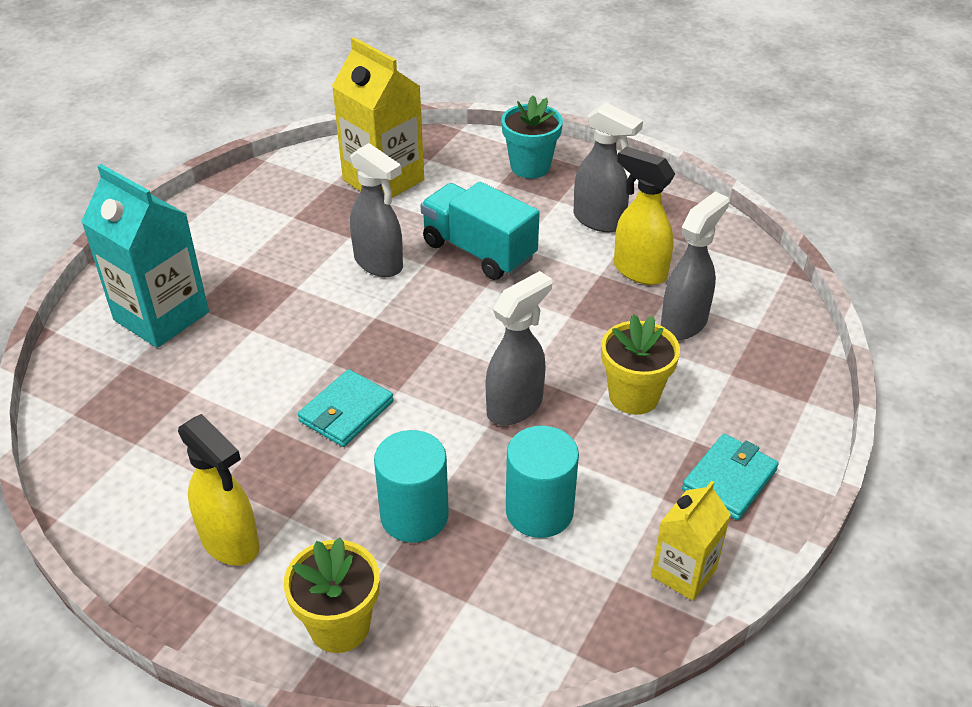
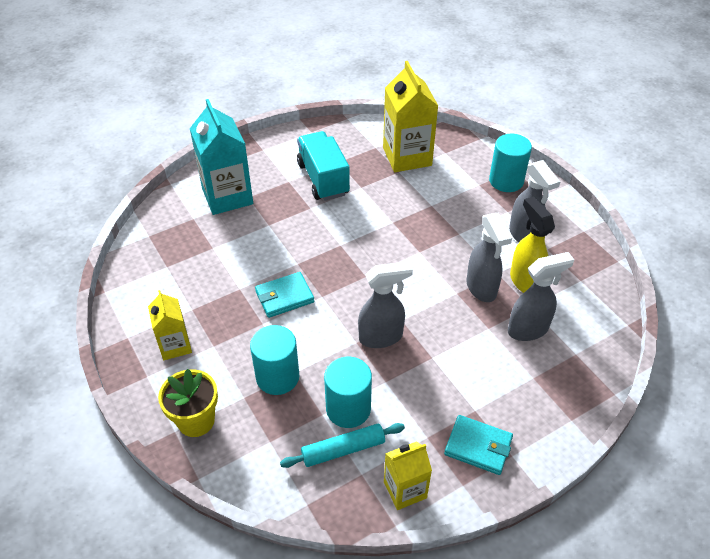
camera: 30 degrees right, 5 degrees up
yellow spray bottle [178,414,260,566] -> yellow carton [148,290,192,360]
grey spray bottle [350,143,403,277] -> grey spray bottle moved to [467,213,512,302]
turquoise truck [420,182,540,280] -> turquoise truck moved to [297,131,350,201]
turquoise flower pot [501,96,563,178] -> turquoise cylinder [489,134,532,192]
yellow flower pot [601,314,680,415] -> none
turquoise wallet [682,434,779,520] -> turquoise wallet turned 45 degrees clockwise [444,415,513,475]
none -> turquoise rolling pin [280,423,405,468]

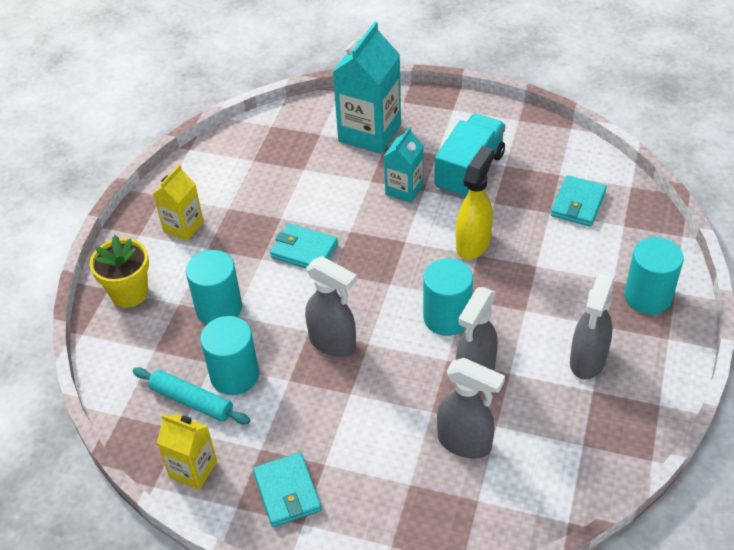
camera: 50 degrees right, 0 degrees up
yellow carton [383,61,438,172] -> turquoise wallet [551,175,607,227]
yellow spray bottle [510,196,555,293] -> yellow spray bottle moved to [456,146,494,260]
none -> turquoise carton [384,127,424,203]
none -> turquoise cylinder [423,258,473,336]

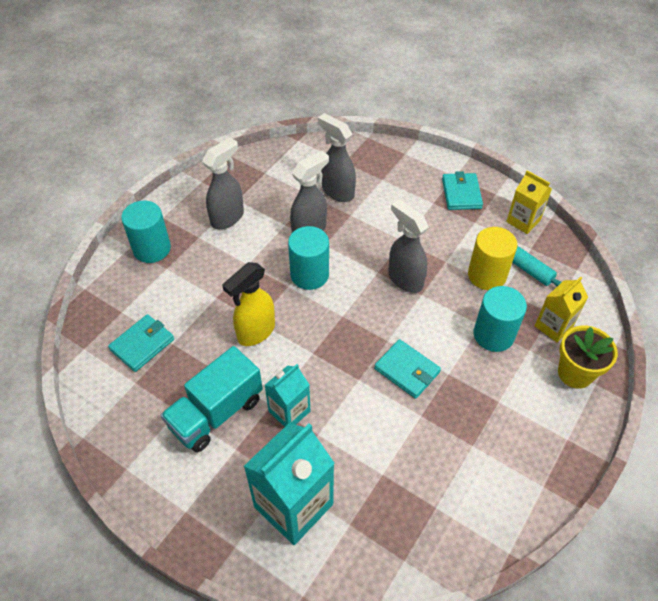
camera: 165 degrees left, 5 degrees up
yellow carton [153,164,204,241] -> yellow carton moved to [535,277,588,342]
turquoise cylinder [200,316,259,395] -> yellow cylinder [468,227,518,290]

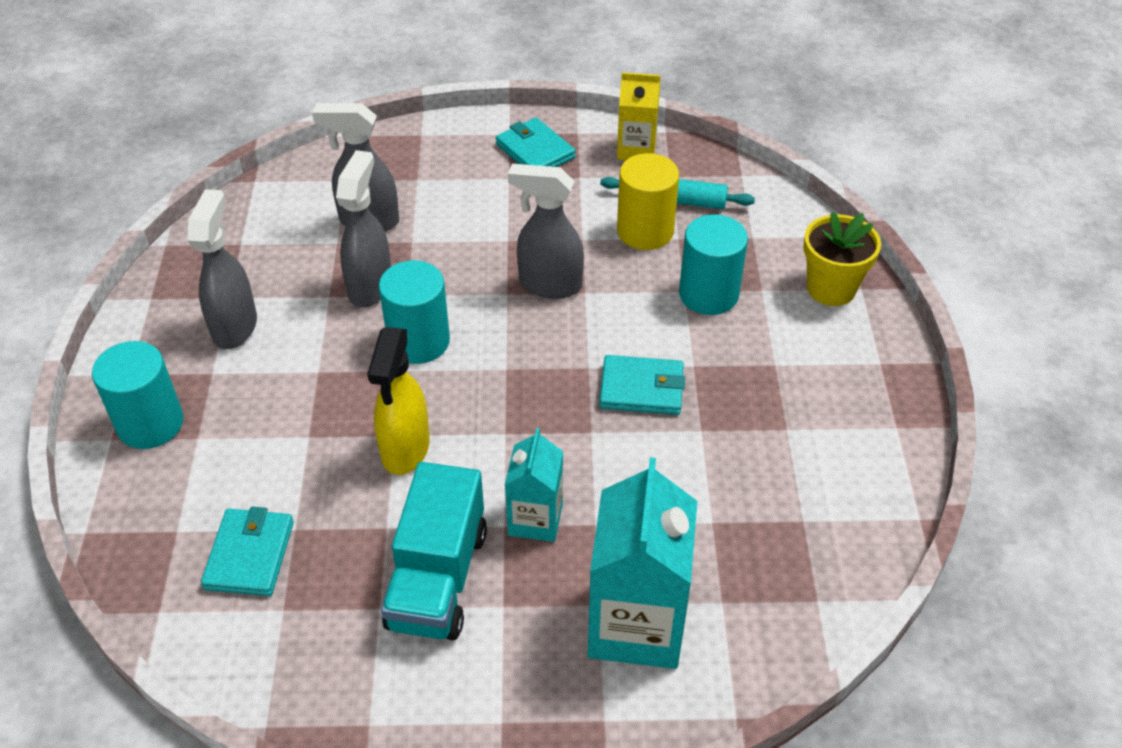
camera: 35 degrees left, 5 degrees down
yellow carton [535,277,588,342] -> none

